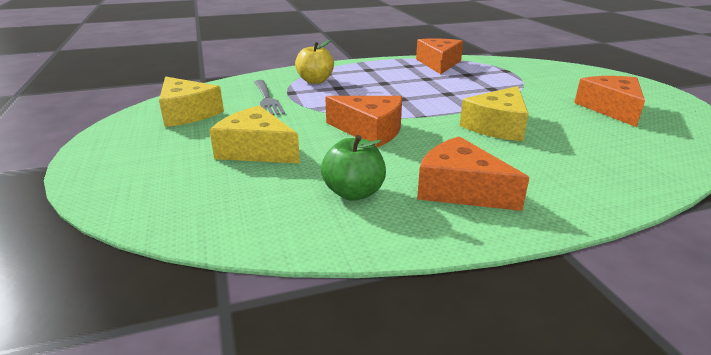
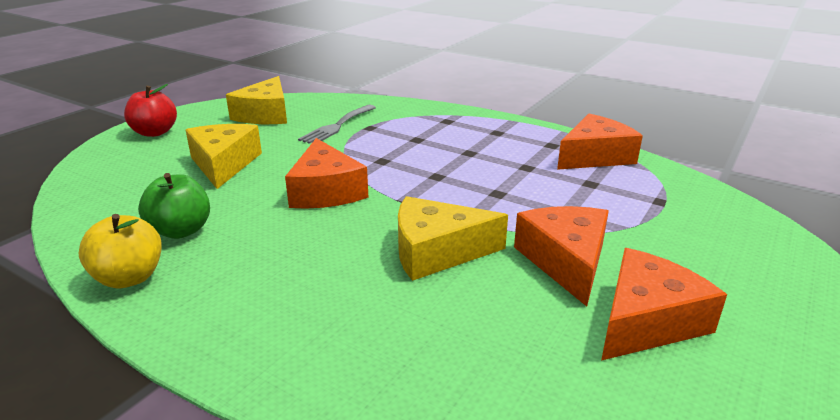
camera: 50 degrees right, 0 degrees up
yellow apple [295,40,334,84] -> yellow apple moved to [78,214,162,289]
orange cheese [417,136,530,211] -> orange cheese moved to [514,206,609,306]
none -> red apple [124,84,177,137]

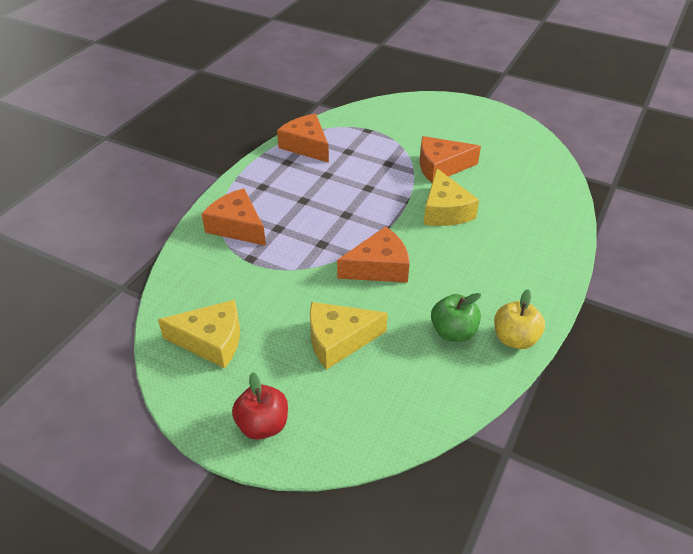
camera: 95 degrees left, 15 degrees up
grey fork [298,105,376,144] -> none
orange cheese [601,248,727,361] -> orange cheese moved to [202,188,266,246]

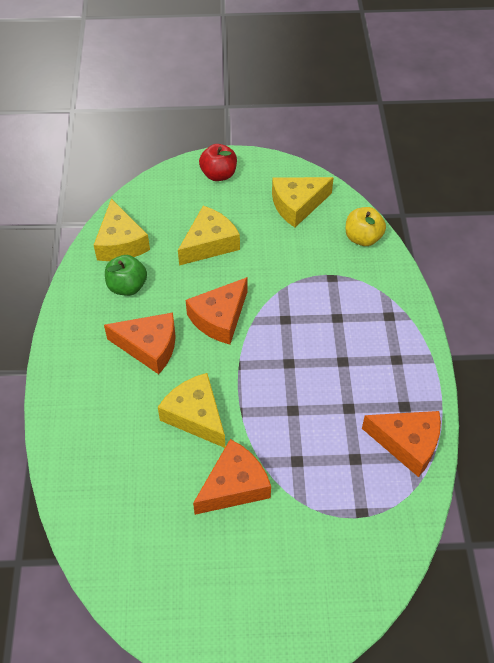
camera: 150 degrees right, 10 degrees up
orange cheese [202,188,266,246] -> orange cheese moved to [104,313,176,374]
yellow apple [494,289,545,349] -> yellow apple moved to [345,207,386,246]
none -> yellow cheese [94,199,150,261]

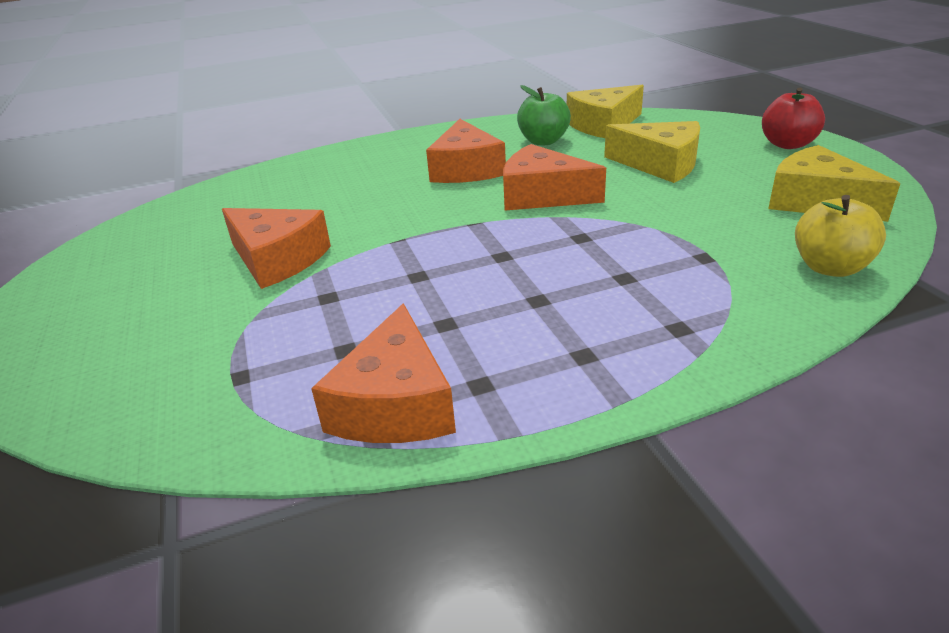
camera: 75 degrees right, 20 degrees down
yellow cheese [158,373,225,448] -> none

